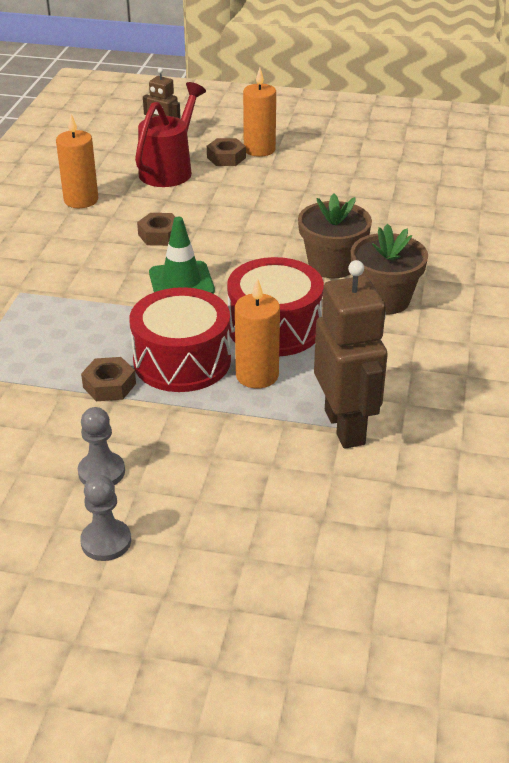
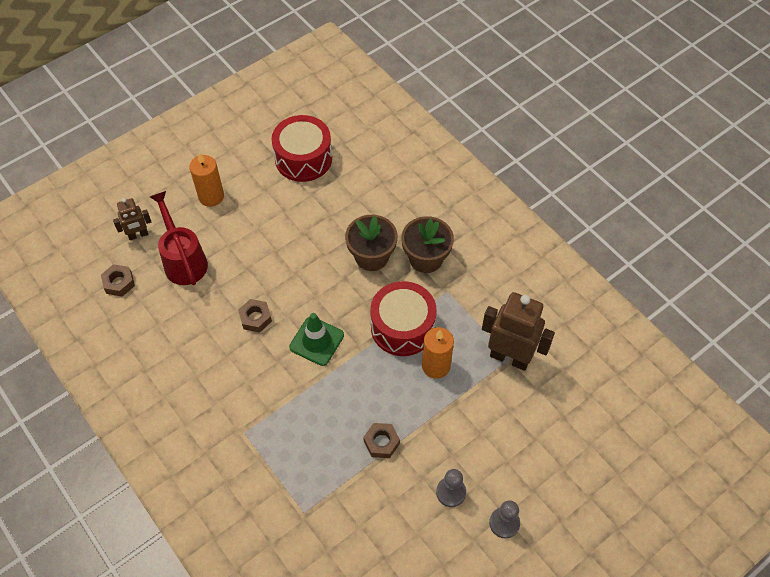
camera: 50 degrees left, 20 degrees up
orange candle [56,114,98,208] -> none
red drum [129,287,231,392] -> red drum moved to [272,115,332,182]
brown nut [207,138,246,166] -> brown nut moved to [101,264,135,297]

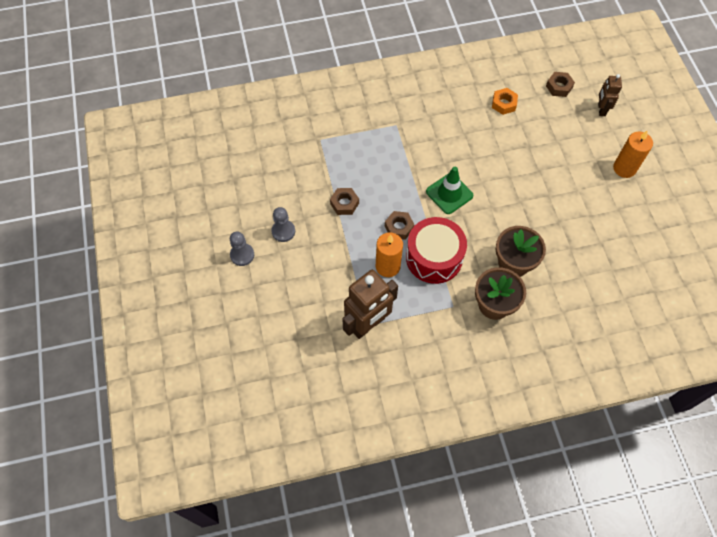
camera: 115 degrees right, 5 degrees up
red watering can [150,191,208,285] -> none
brown nut [238,299,272,333] -> brown nut moved to [385,211,415,240]
red drum [272,115,332,182] -> none
none -> orange nut [492,88,518,115]

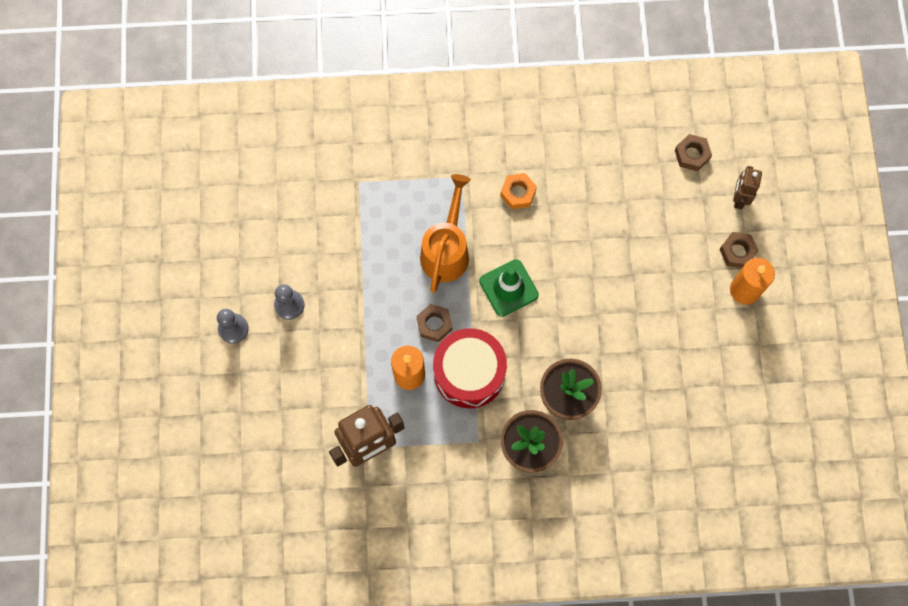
camera: 10 degrees right, 10 degrees up
brown nut [330,188,359,215] -> brown nut moved to [719,232,759,268]
orange nut [492,88,518,115] -> orange nut moved to [500,173,537,209]
none -> orange watering can [420,174,471,293]

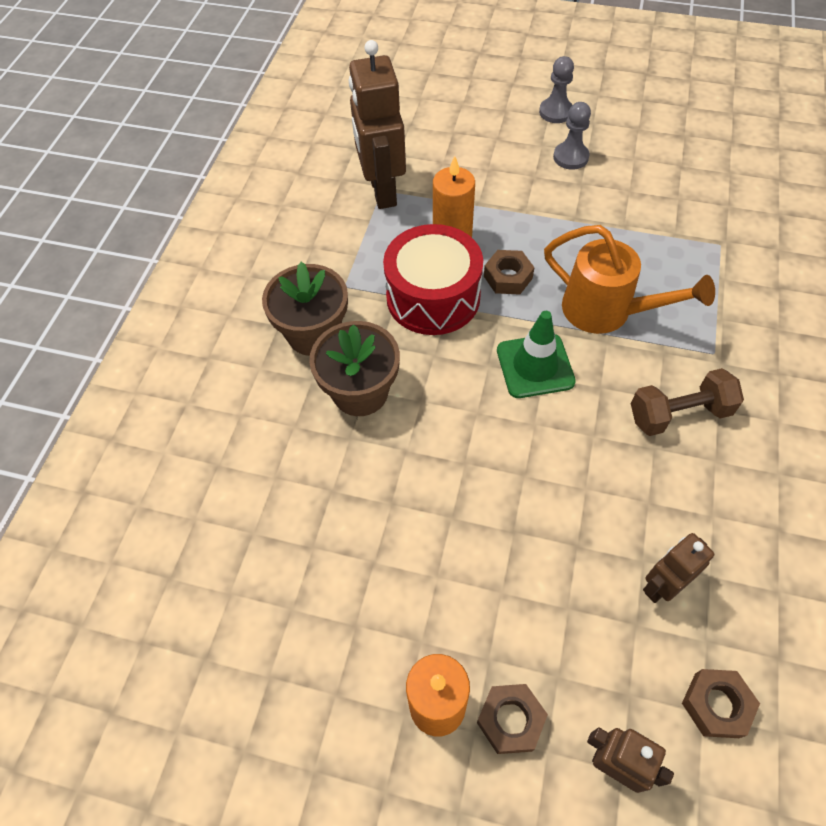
camera: 110 degrees right, 15 degrees down
orange nut [500,173,537,209] -> brown dumbbell [631,368,744,436]
none -> brown robot [643,533,714,603]

